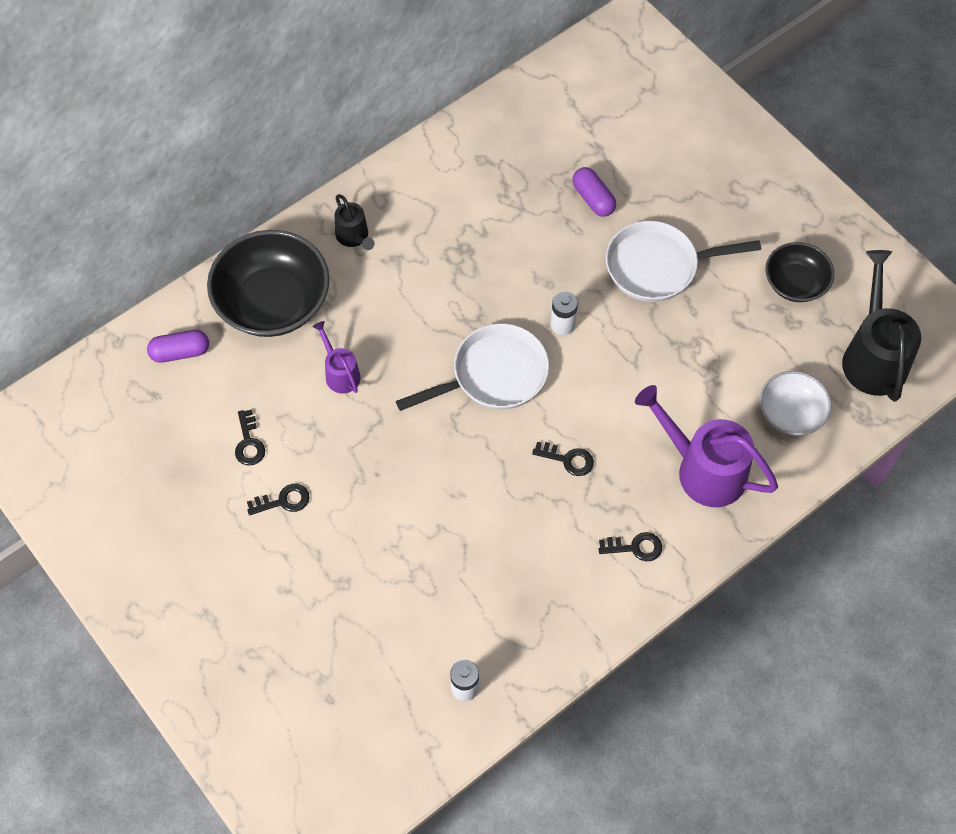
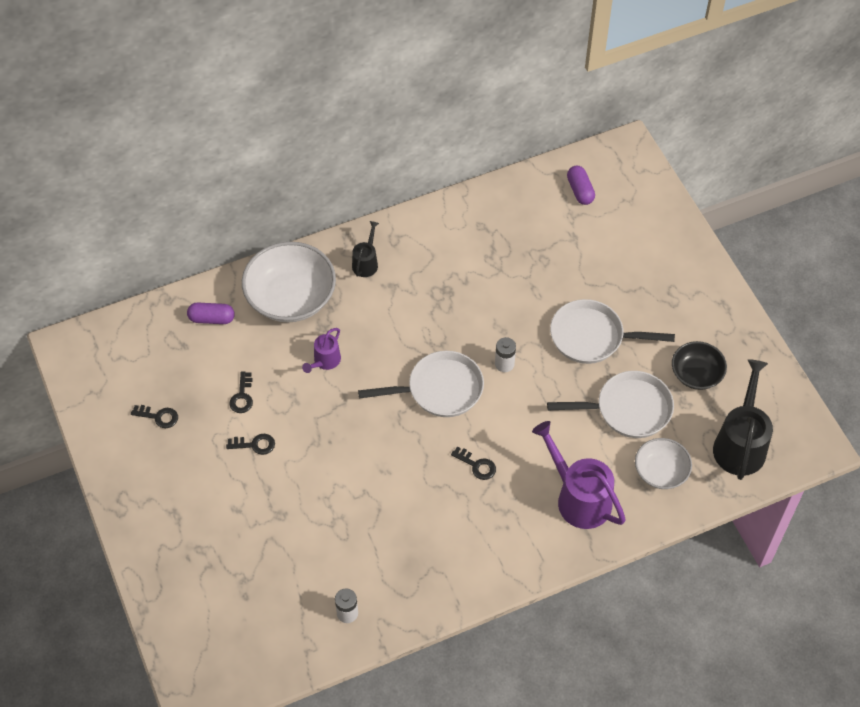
camera: 15 degrees right, 5 degrees down
black bowl [207,230,330,337] -> white bowl [242,242,336,323]
purple watering can [312,321,361,393] -> purple watering can turned 135 degrees counterclockwise [302,328,341,373]
black watering can [335,194,375,250] -> black watering can turned 150 degrees counterclockwise [352,221,379,277]
purple capsule [572,167,616,217] -> purple capsule moved to [567,166,595,205]
black key [598,532,662,561] -> black key moved to [131,405,178,428]
none -> white pan [547,371,674,438]

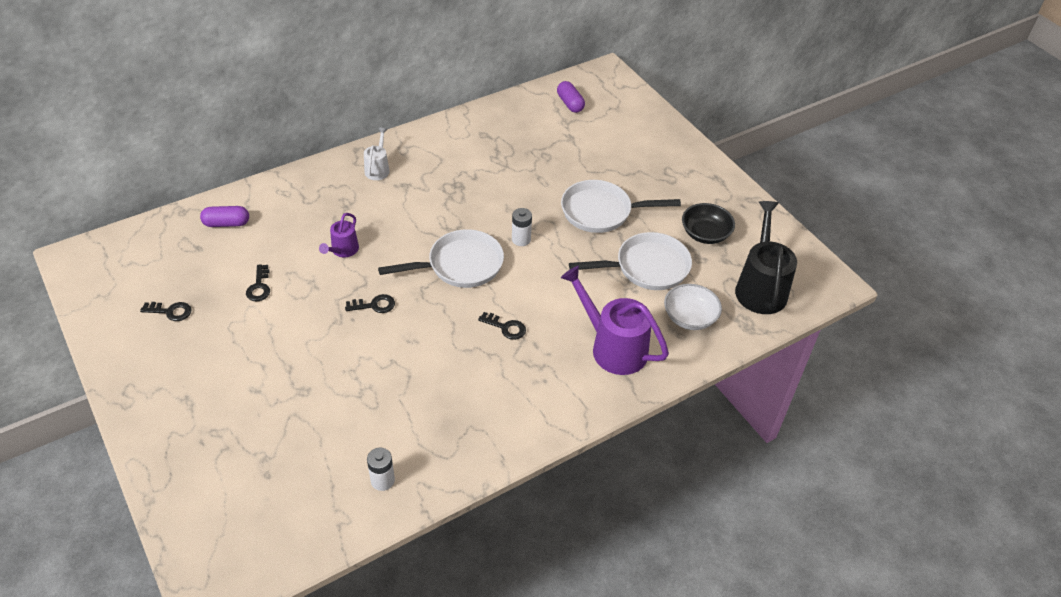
camera: 10 degrees left, 10 degrees down
black key [226,434,275,455] -> black key moved to [345,294,395,313]
white bowl [242,242,336,323] -> none
black watering can [352,221,379,277] -> white watering can [364,127,390,180]

